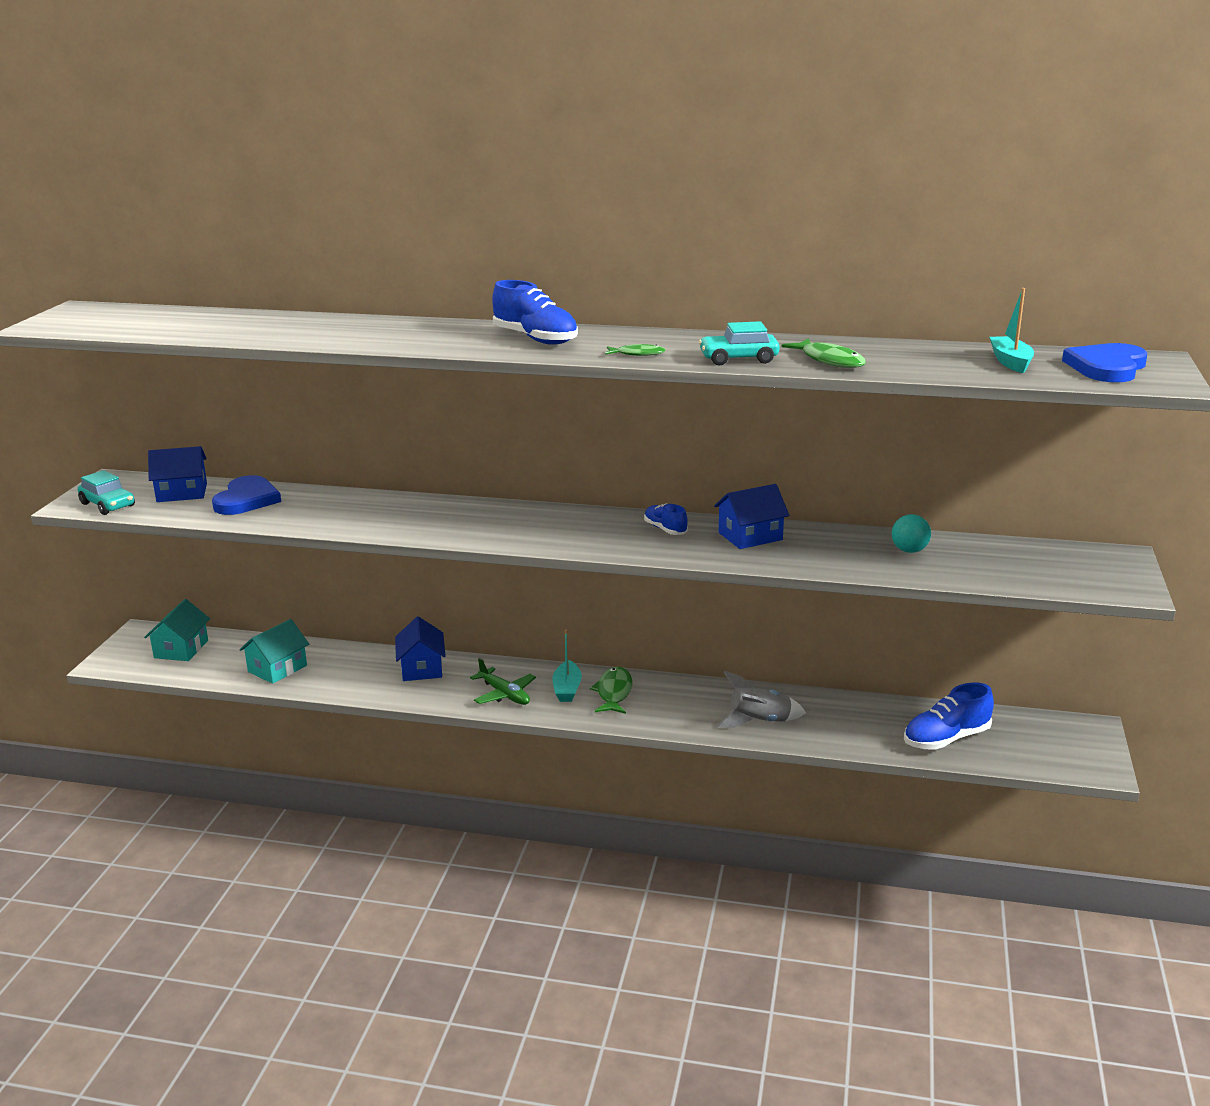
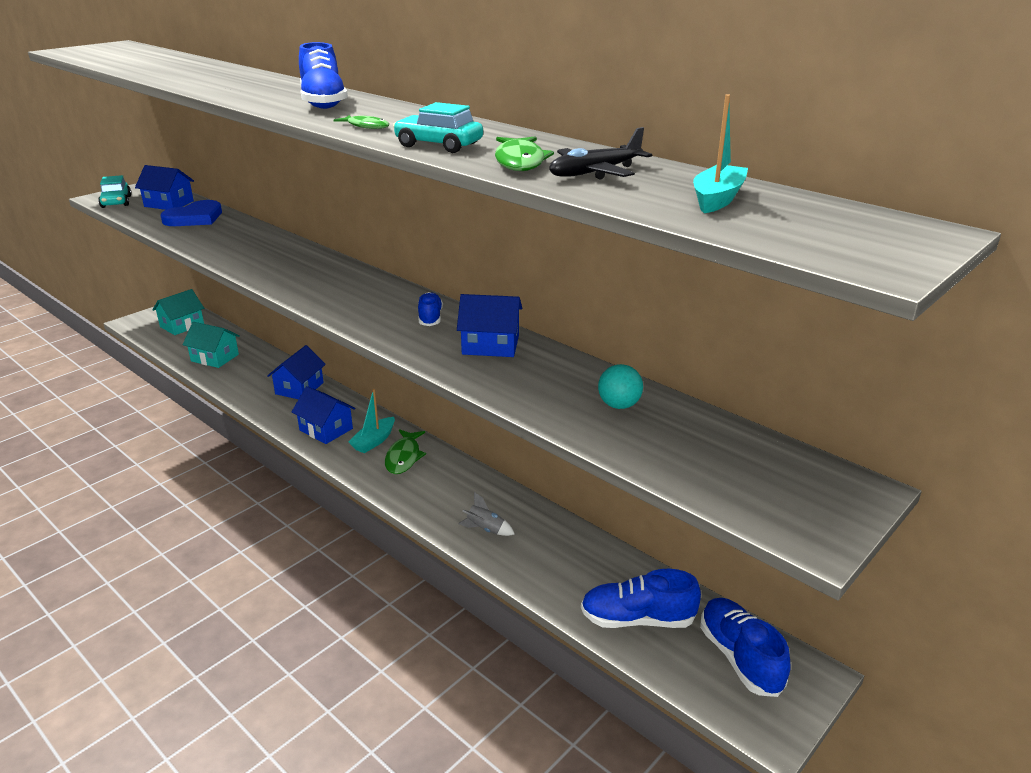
camera: 30 degrees right, 5 degrees up
turquoise house [239,619,309,684] -> turquoise house turned 45 degrees clockwise [183,322,240,368]
green plane [470,658,536,705] -> blue house [291,386,355,444]
green fish [590,667,632,714] -> green fish turned 150 degrees clockwise [385,429,426,474]
grey rocket [718,671,806,728] -> grey rocket [458,492,515,536], size x0.63
blue heart [1062,343,1147,382] -> none
none -> black plane [549,127,652,180]
none -> blue shoe [700,598,791,697]

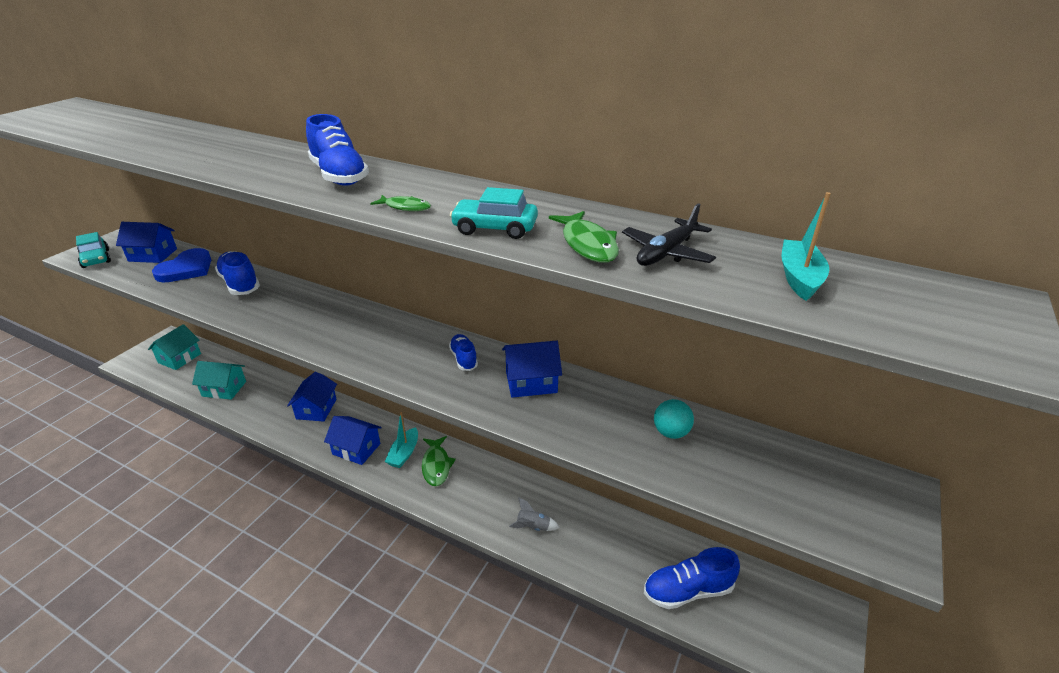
camera: 15 degrees left, 5 degrees up
blue shoe [700,598,791,697] -> blue shoe moved to [215,251,260,295]

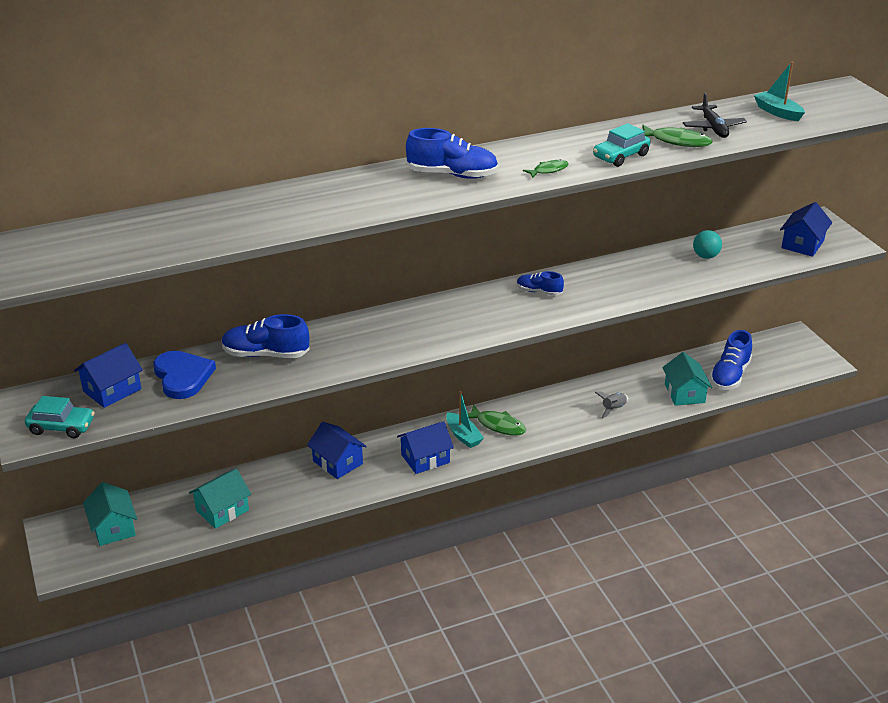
camera: 50 degrees left, 0 degrees up
blue house [502,341,562,398] -> blue house moved to [780,202,832,257]
none -> turquoise house [662,352,712,406]

